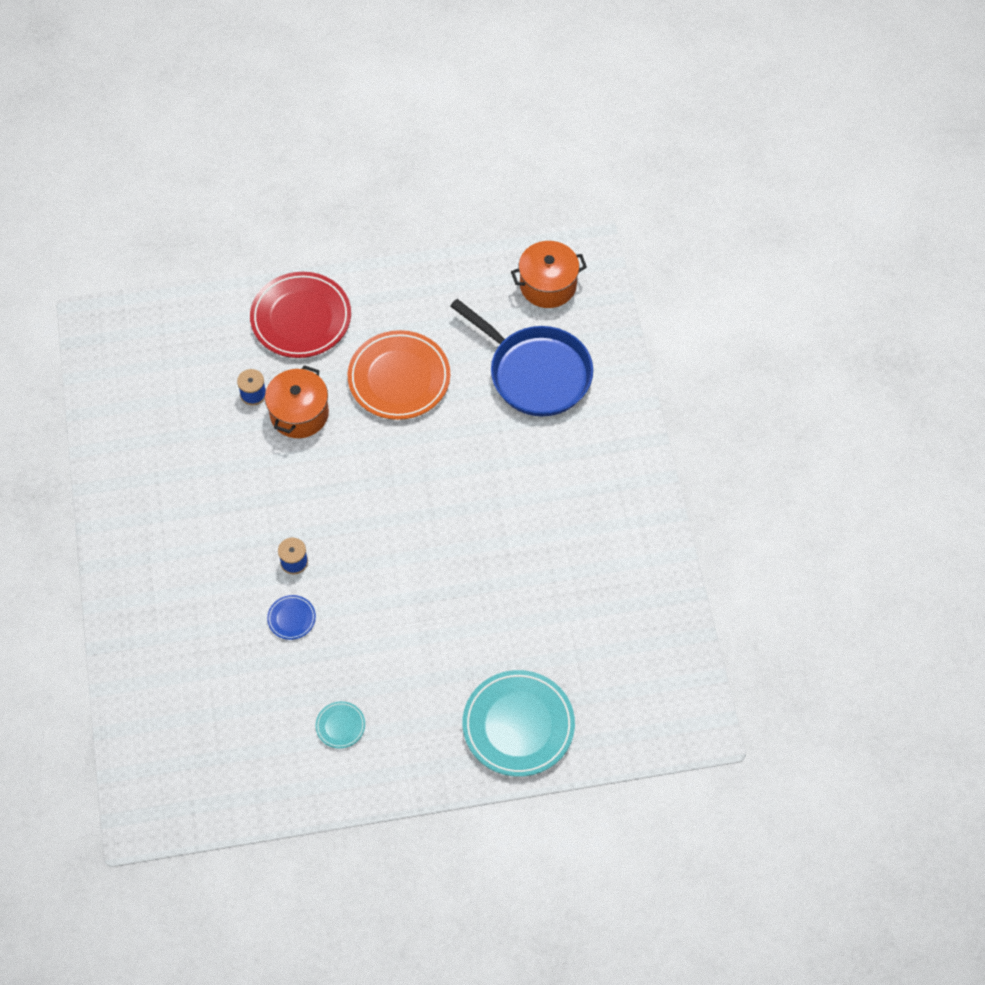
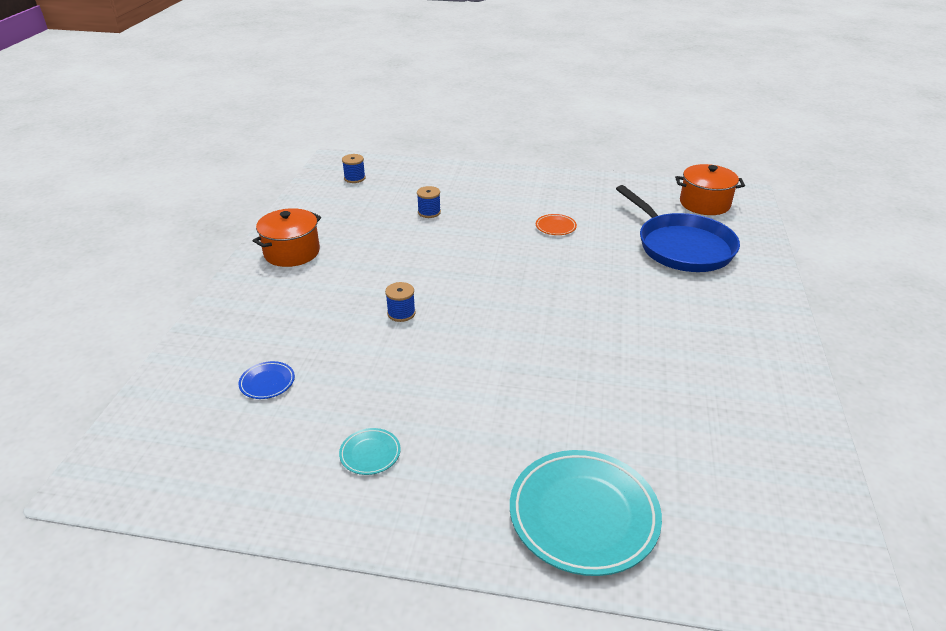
camera: 20 degrees right, 25 degrees down
red plate [250,272,351,358] -> none
orange pot [265,365,329,438] -> orange pot moved to [252,208,321,267]
blue plate [267,595,316,640] -> blue plate moved to [239,361,295,399]
orange plate [348,330,450,420] -> orange plate [536,214,577,235], size x0.44
none -> blue spool [342,154,366,183]

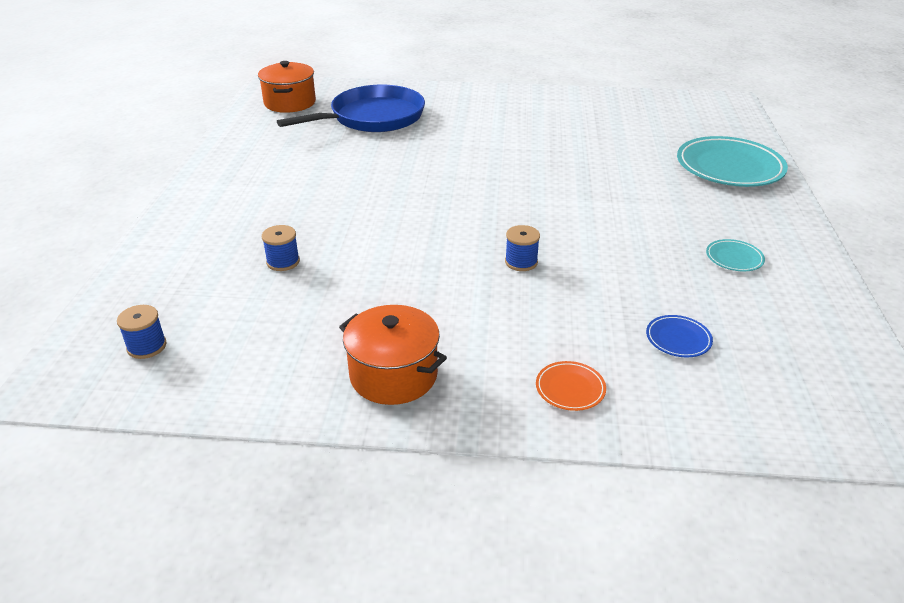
camera: 95 degrees left, 0 degrees up
orange plate [536,214,577,235] -> orange plate moved to [536,361,606,411]

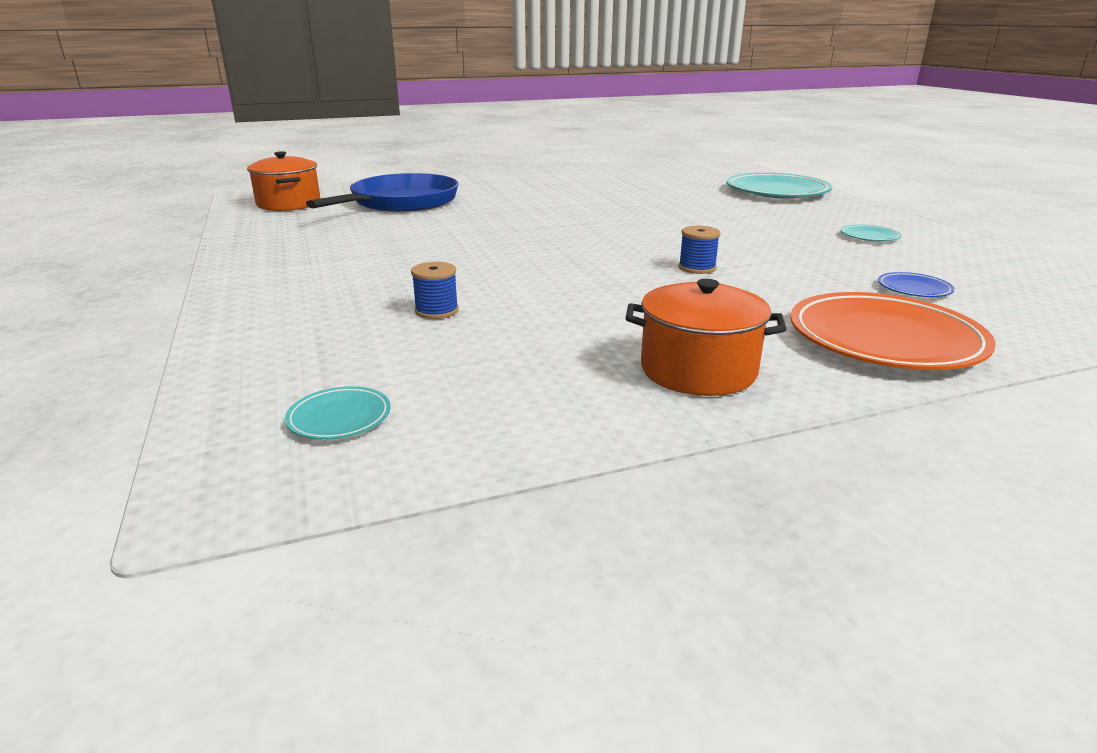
camera: 25 degrees left, 10 degrees down
blue spool [117,305,167,359] -> turquoise plate [285,386,391,440]
orange plate [536,361,606,411] -> orange plate [790,292,995,370], size x2.26

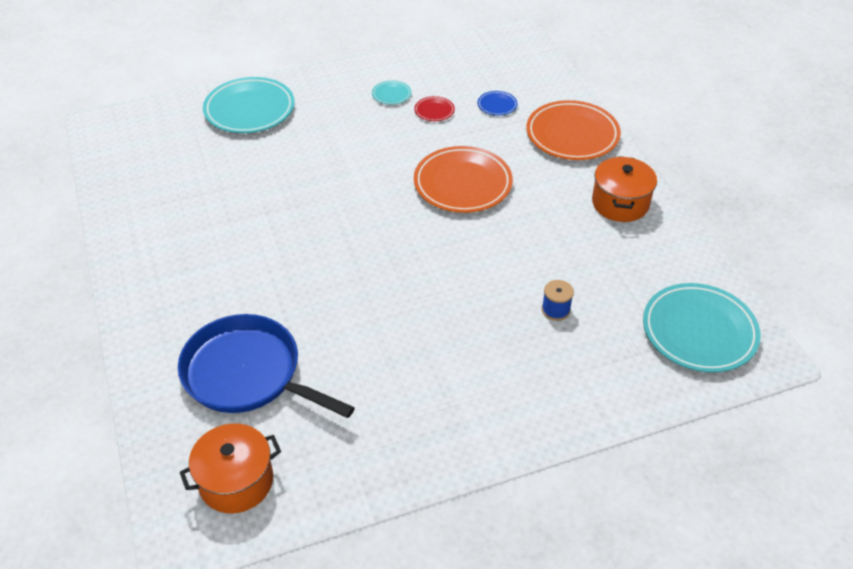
camera: 90 degrees left, 20 degrees up
turquoise plate [285,386,391,440] -> turquoise plate [643,283,761,373], size x2.26
blue spool [679,226,721,274] -> orange plate [414,146,513,213]
none -> red plate [414,96,455,121]

